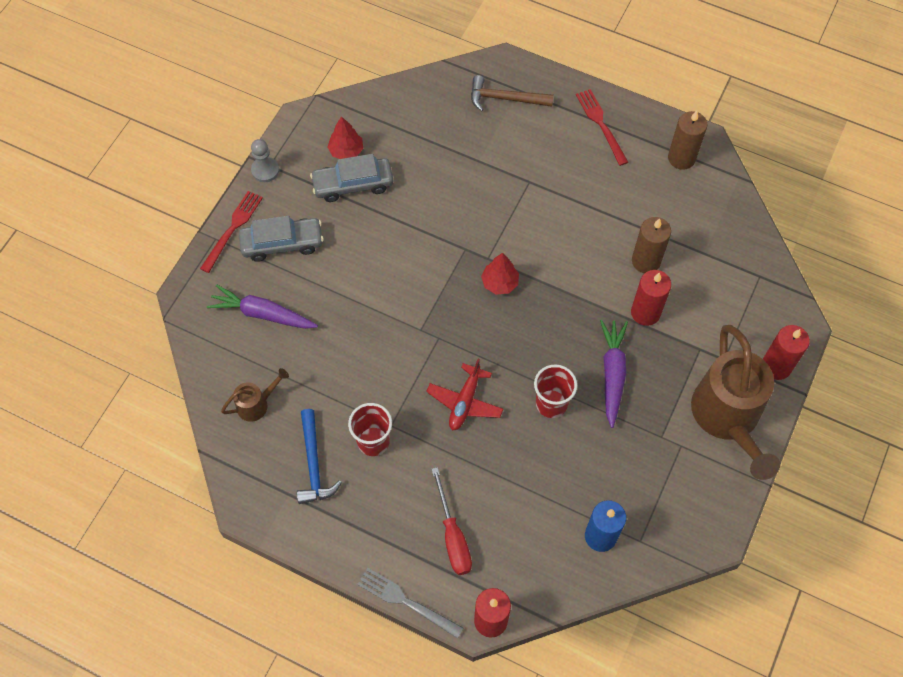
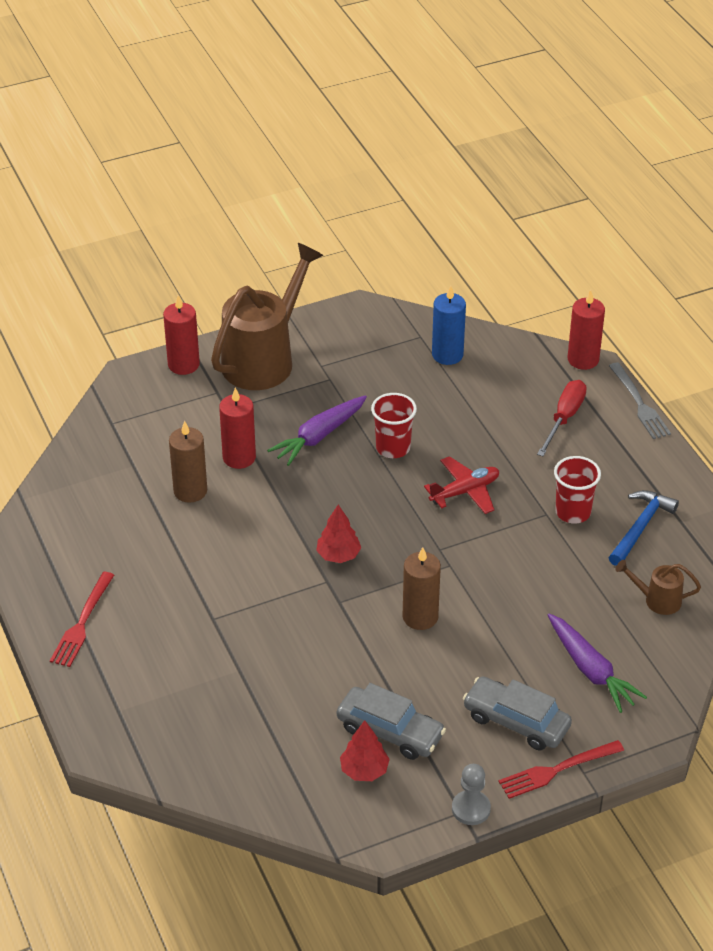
camera: 140 degrees left, 20 degrees down
brown hammer [471,75,554,111] -> none
brown candle [668,111,707,170] -> brown candle moved to [402,547,441,630]

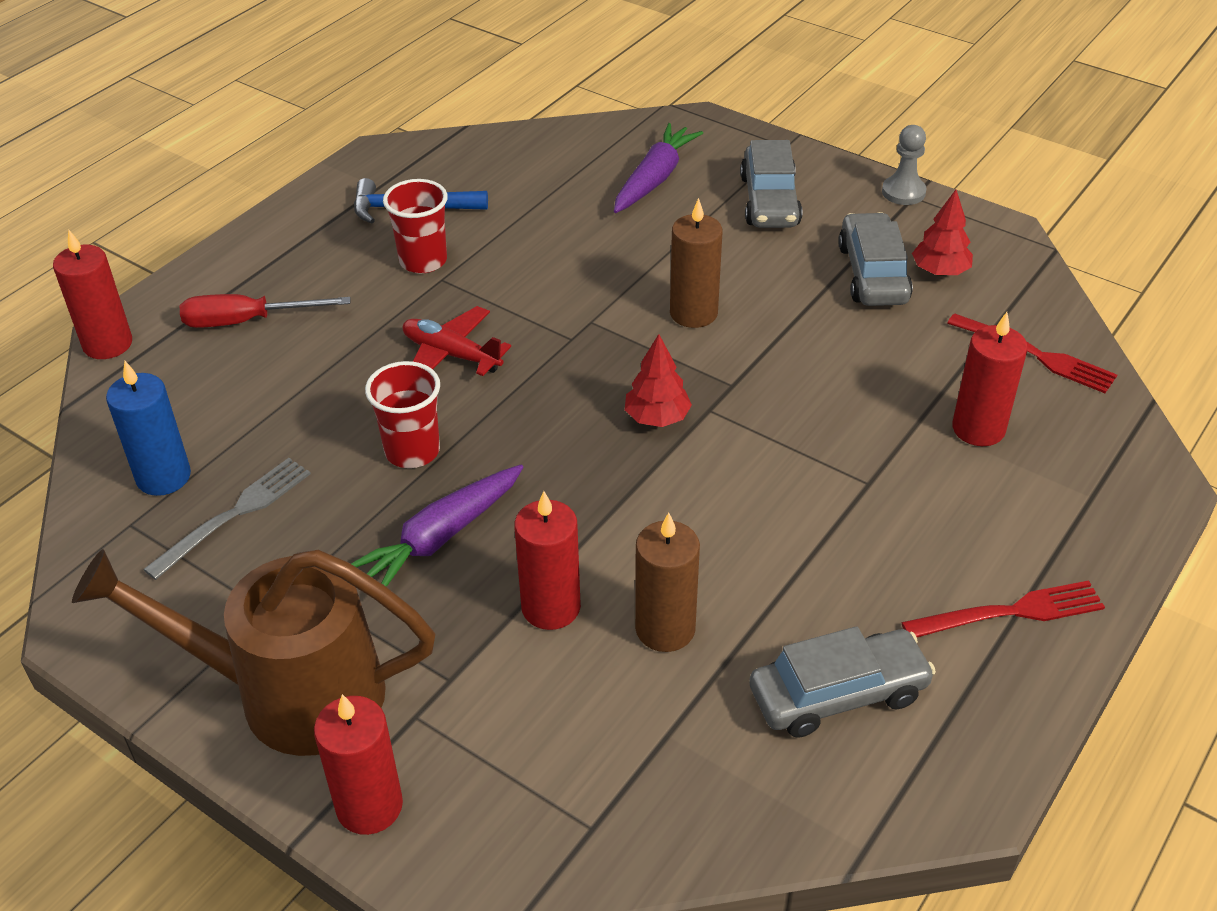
camera: 120 degrees left, 0 degrees up
purple carrot [267,395,367,466] -> purple carrot turned 120 degrees clockwise [351,465,523,587]
red fork [498,740,624,799] -> red fork moved to [947,313,1117,393]
grey fork [609,362,671,439] -> grey fork moved to [143,458,311,580]
brown watering can [615,560,701,615] -> none
none -> grey car [749,626,936,738]
none -> red candle [952,312,1028,446]

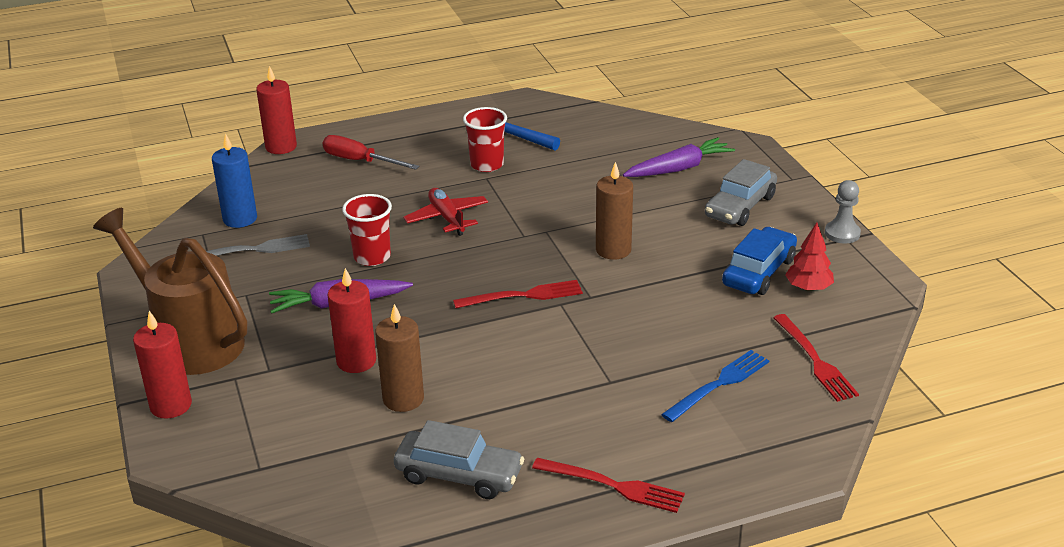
camera: 35 degrees right, 10 degrees down
red tree [625,334,692,427] -> red fork [453,280,583,309]
grey car [838,212,913,306] -> blue car [722,227,797,295]
red candle [952,312,1028,446] -> blue fork [661,350,770,422]

